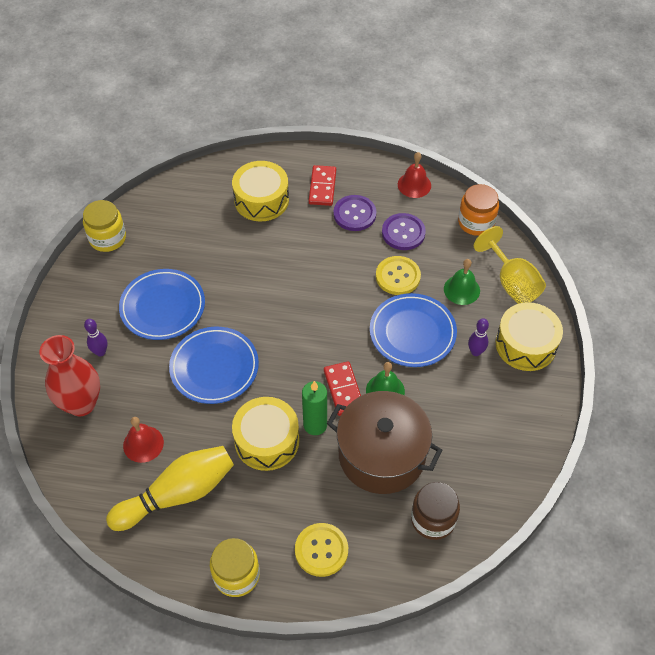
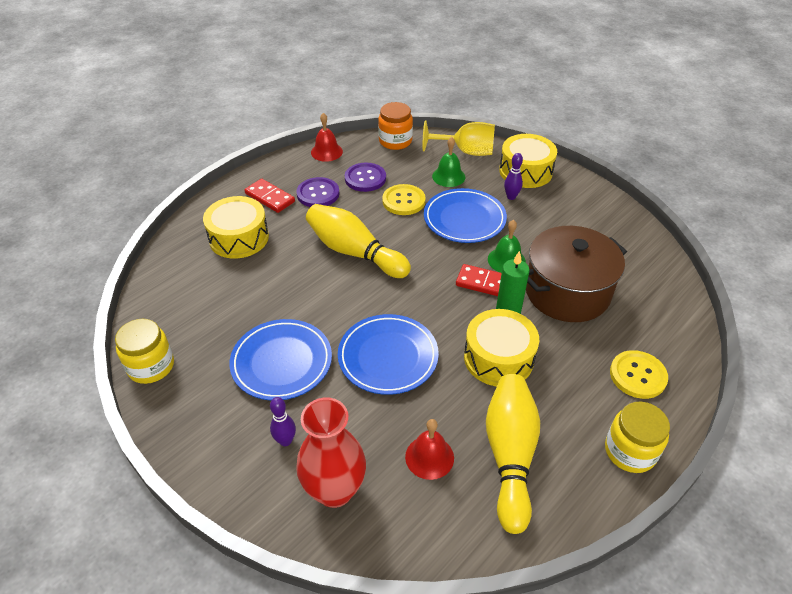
camera: 55 degrees left, 10 degrees down
brown jar [411,482,460,540] -> none
none -> yellow bowling pin [306,204,411,278]

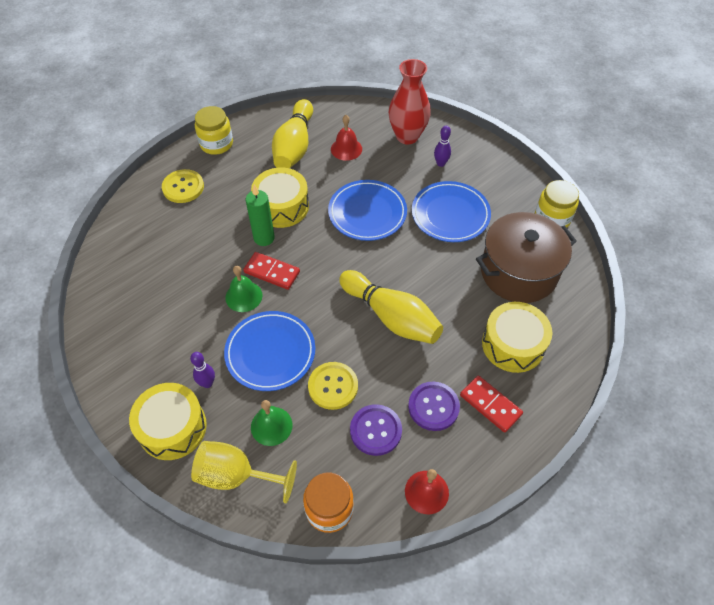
camera: 175 degrees left, 10 degrees up
brown pot [526,226,627,322] -> brown pot moved to [476,212,577,303]

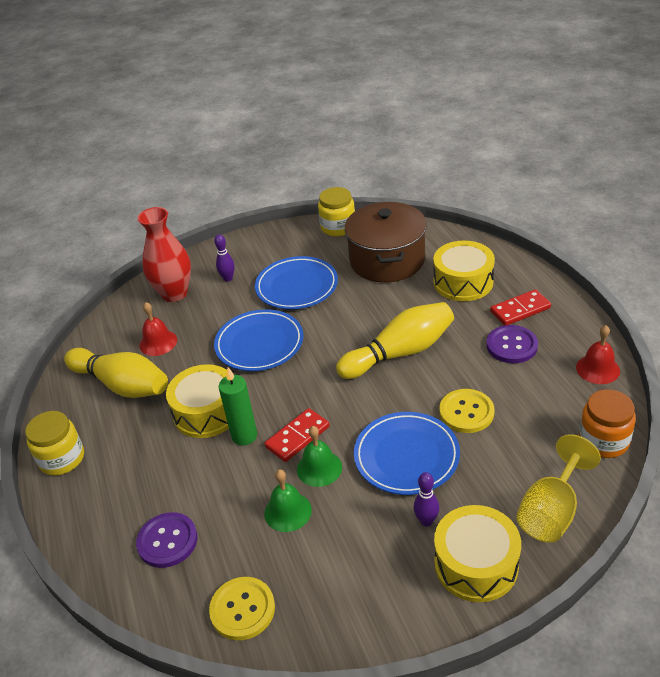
camera: 65 degrees left, 15 degrees down
yellow button [162,169,204,203] -> yellow button moved to [209,577,275,640]
green bell [251,400,292,446] -> green bell moved to [264,469,312,532]
purple button [350,404,402,456] -> purple button moved to [136,512,197,568]

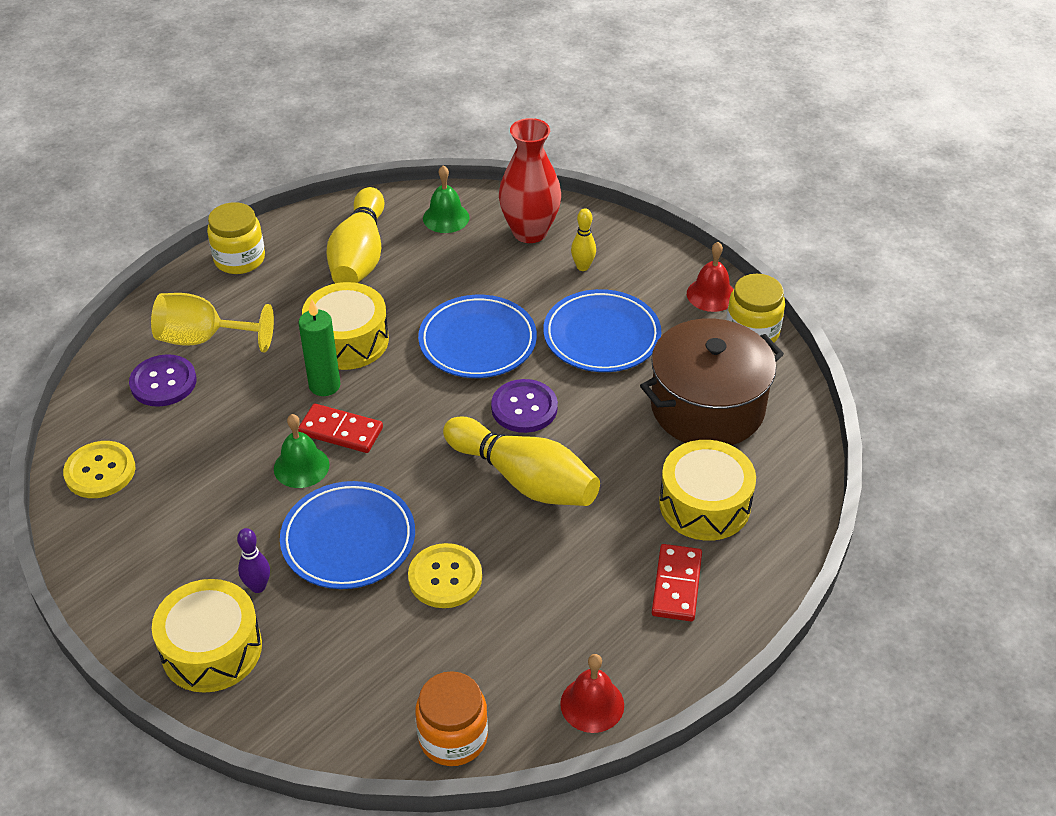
camera: 60 degrees right, 5 degrees up
red bell [140,302,177,356] -> red bell moved to [687,242,734,312]
purple bowling pin [214,234,235,282] -> yellow bowling pin [571,208,596,271]
green bell [264,469,312,532] -> green bell moved to [423,165,470,233]
purple button [486,325,538,363] -> purple button moved to [491,379,558,433]
red domino [490,289,551,326] -> red domino turned 60 degrees clockwise [652,544,702,621]
yellow goblet [516,434,601,543] -> yellow goblet moved to [151,293,274,353]

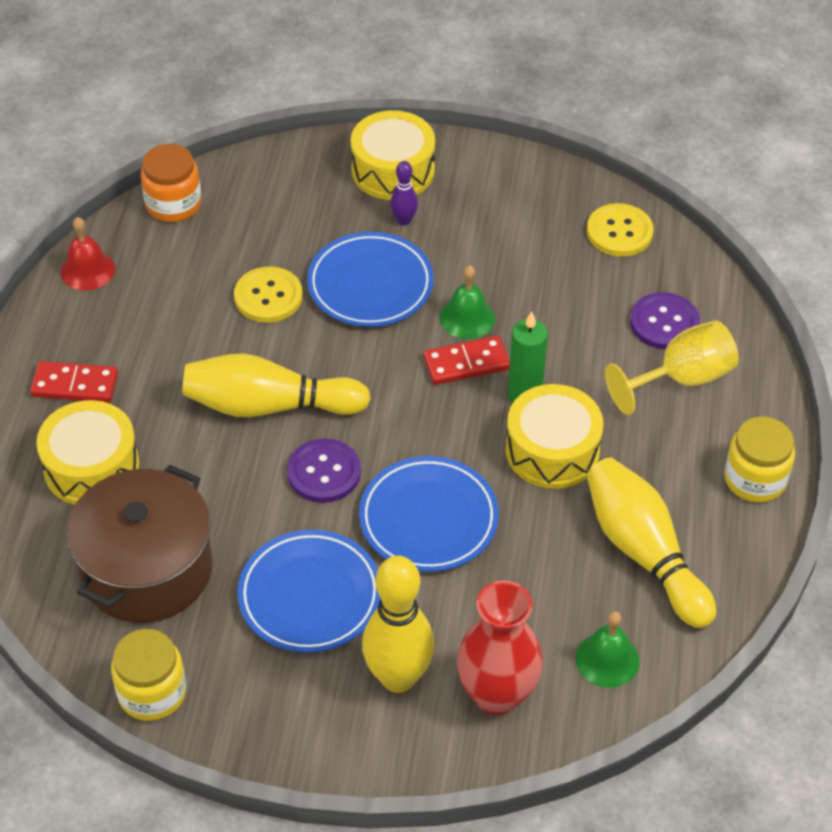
camera: 145 degrees right, 5 degrees up
yellow bowling pin [571,208,596,271] -> yellow bowling pin [362,556,434,693], size x2.13
red domino [652,544,702,621] -> red domino turned 60 degrees counterclockwise [30,361,118,402]
red bell [687,242,734,312] -> none

